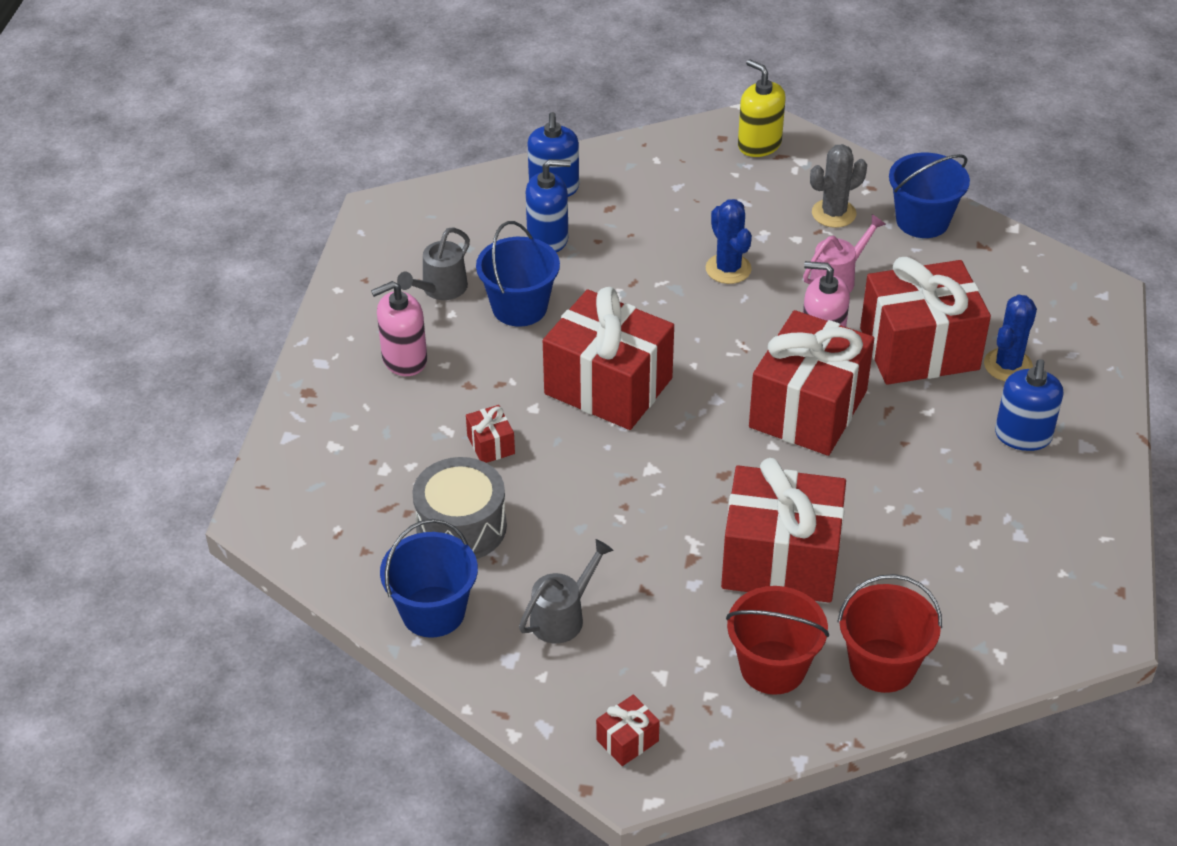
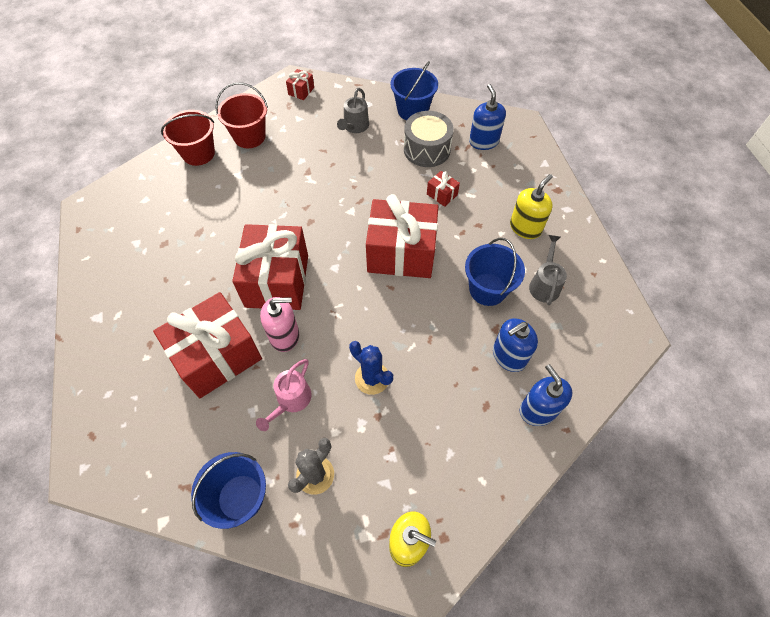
camera: 155 degrees right, 15 degrees up
pink soap dispenser [371,281,427,376] -> yellow soap dispenser [510,174,553,239]
red gift [721,458,846,603] -> none
blue cactus [984,294,1037,381] -> none
blue soap dispenser [995,359,1063,451] -> blue soap dispenser moved to [469,84,506,150]

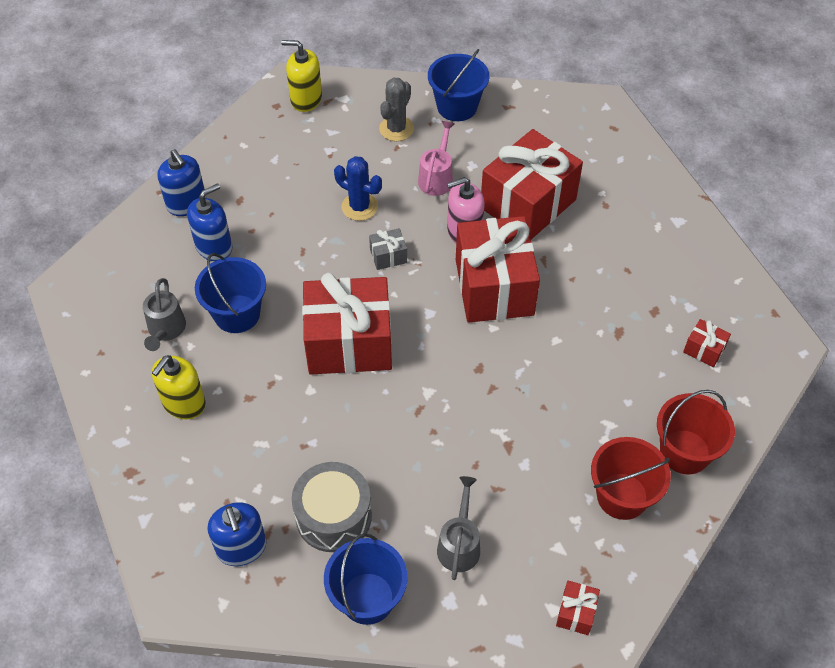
camera: 170 degrees right, 5 degrees down
red gift [427,171,460,207] -> red gift moved to [683,319,731,367]
none -> grey gift [369,228,407,270]

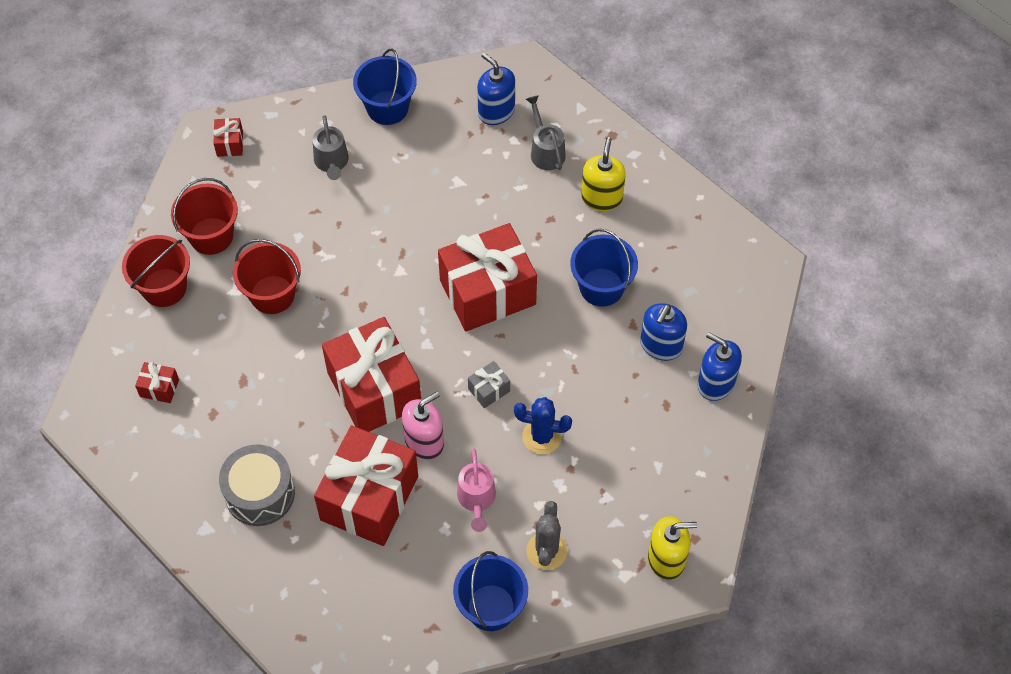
camera: 160 degrees right, 5 degrees up
grey watering can [143,278,186,351] -> grey watering can moved to [526,95,566,170]
grey drum [292,462,372,552] -> grey drum moved to [219,444,295,526]
none -> red bucket [233,239,301,314]

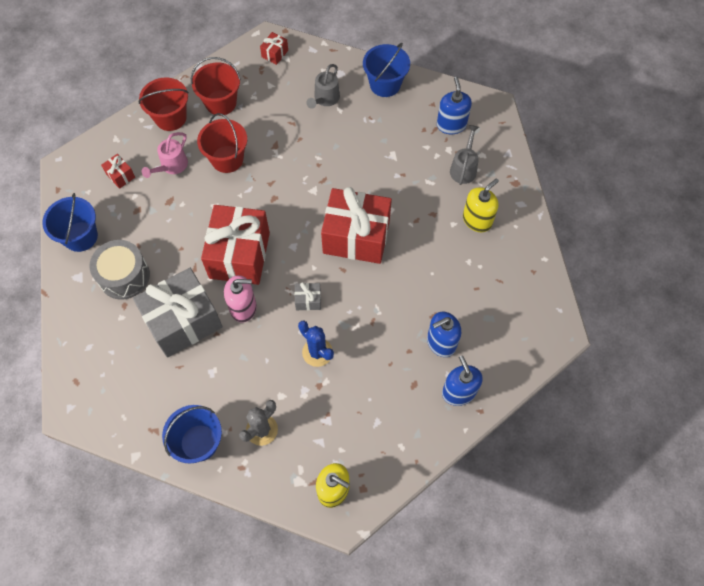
camera: 35 degrees right, 5 degrees up
red gift [314,425,418,546] -> grey gift [133,268,223,358]
pink watering can [457,449,496,532] -> pink watering can moved to [142,132,188,178]
blue bucket [570,229,638,307] -> blue bucket moved to [42,193,98,252]

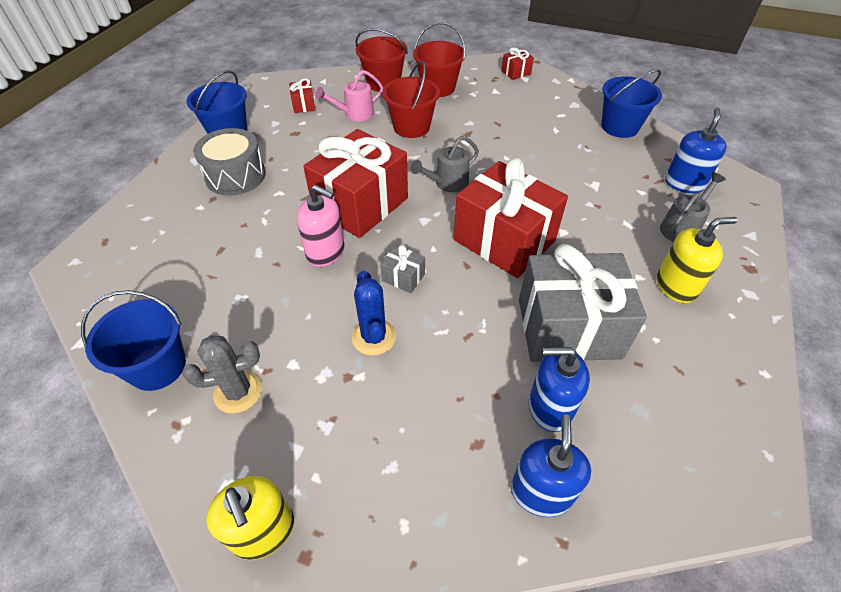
camera: 30 degrees right, 15 degrees down
grey gift [133,268,223,358] -> grey gift moved to [519,244,647,362]
grey watering can [306,64,340,109] -> grey watering can moved to [411,136,479,192]

